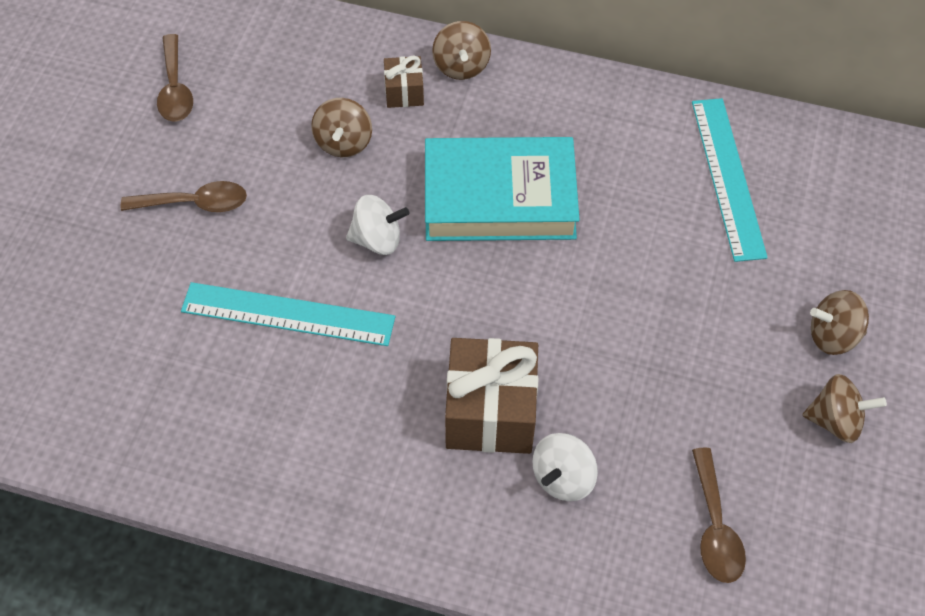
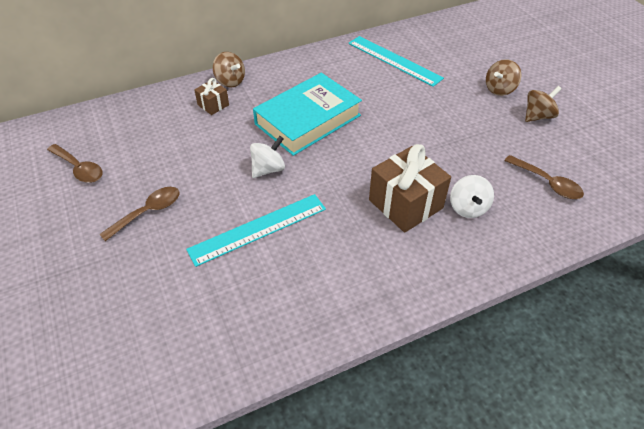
camera: 40 degrees left, 10 degrees down
brown spinning top [311,98,372,157] -> none

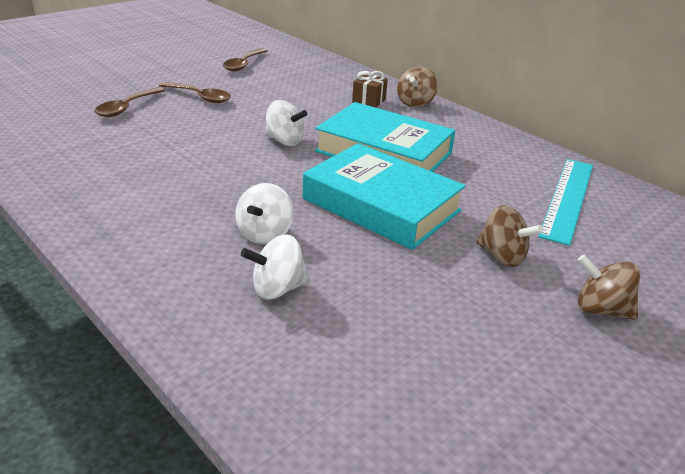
camera: 70 degrees right, 15 degrees down
turquoise ruler [186,194,326,267] -> none
brown gift [369,144,451,233] -> white spinning top [235,183,294,244]
brown spoon [504,155,584,199] -> brown spoon moved to [94,87,165,117]
brown spinning top [525,86,562,122] -> brown spinning top moved to [476,205,543,267]
none -> turquoise book [303,143,466,250]

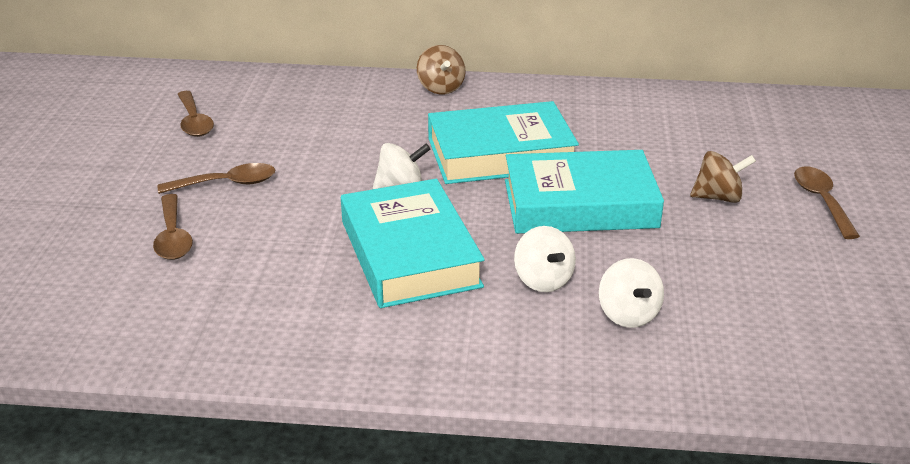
camera: 40 degrees left, 0 degrees up
white spinning top [241,234,310,300] -> white spinning top turned 45 degrees counterclockwise [599,258,664,328]
brown gift [352,71,388,108] -> none
turquoise ruler [538,159,593,246] -> none
brown spinning top [578,254,640,320] -> brown spoon [794,166,860,239]
none -> turquoise book [341,179,485,308]

